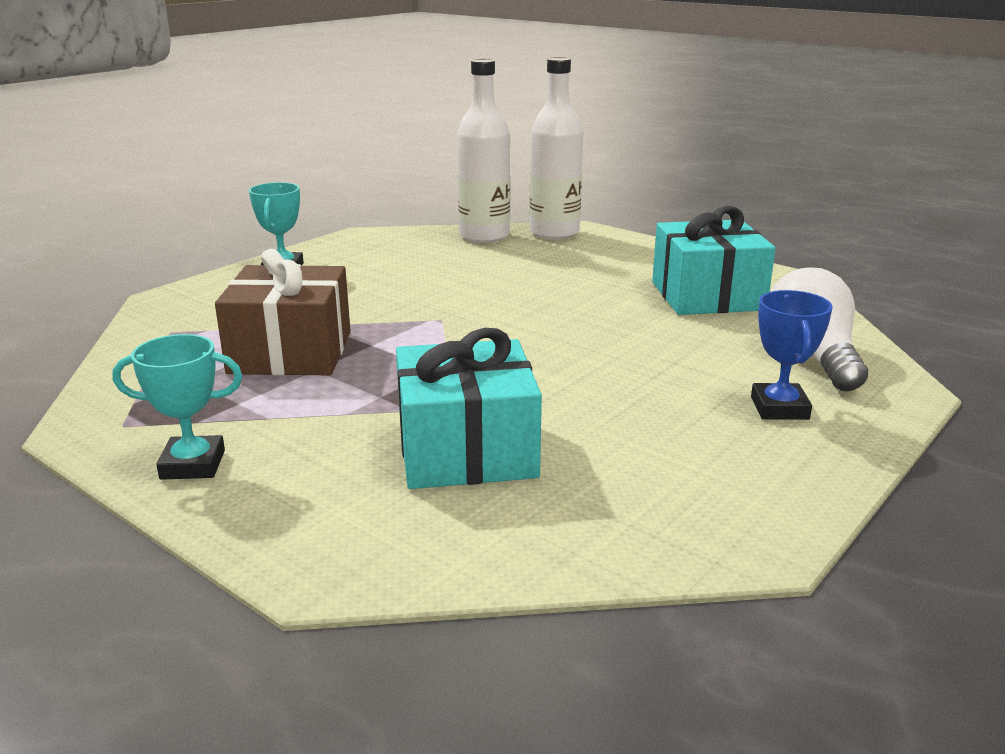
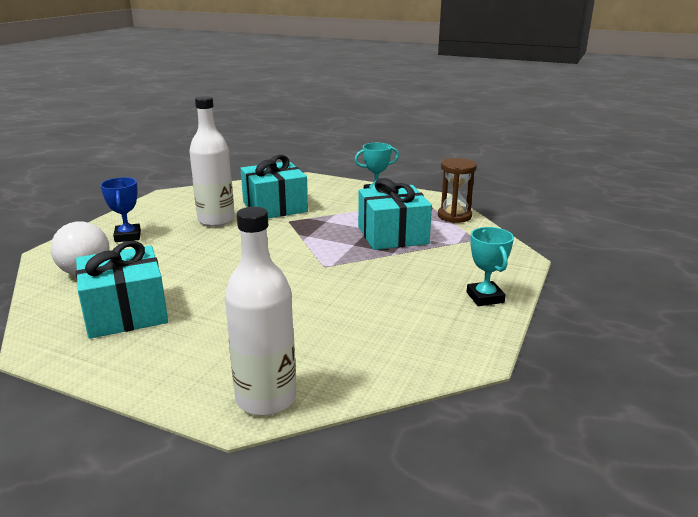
camera: 165 degrees right, 0 degrees up
brown gift [215,249,351,375] -> turquoise gift [358,178,432,250]
white bottle [457,59,510,243] -> white bottle moved to [189,96,235,227]
none -> brown hourglass [438,158,477,223]

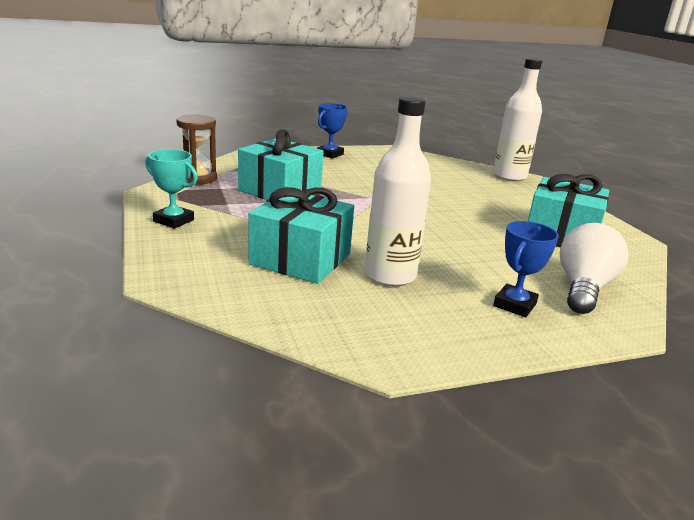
camera: 135 degrees left, 0 degrees up
turquoise trophy [466,227,514,306] -> blue trophy [317,103,348,159]

